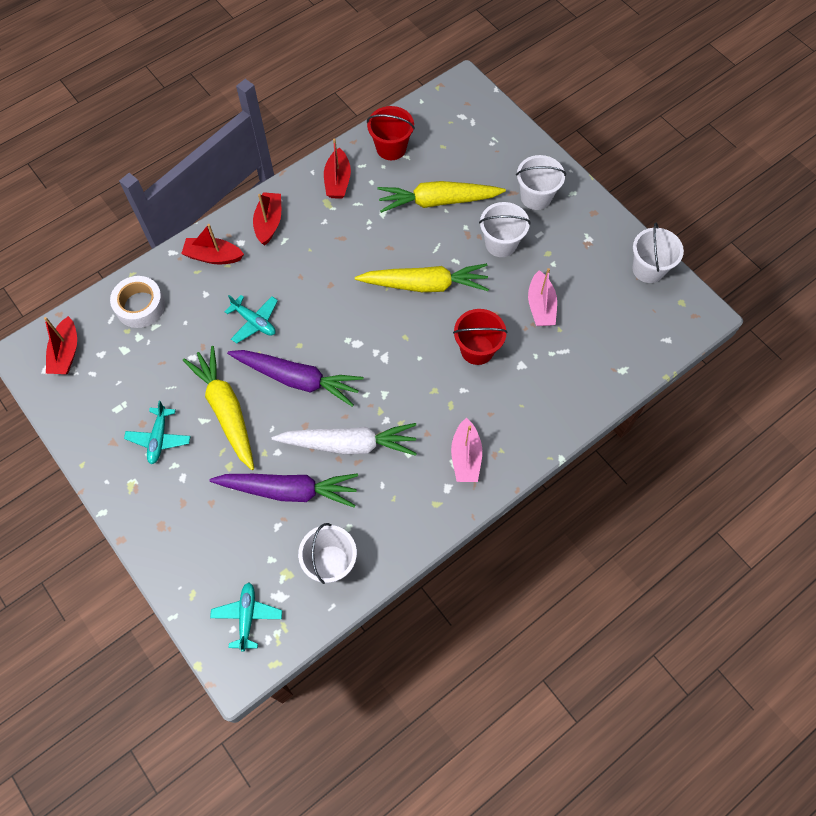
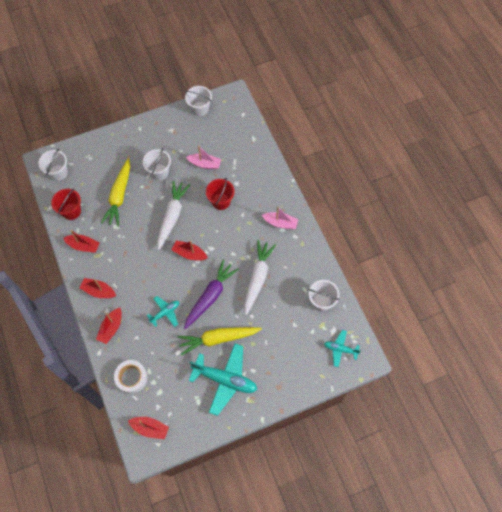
camera: 75 degrees left, 0 degrees up
turquoise plane [124,401,191,464] -> turquoise plane [188,343,257,416], size x1.88
purple carrot [210,473,358,508] -> none
yellow carrot [355,263,489,292] -> white carrot [157,181,190,250]
white bucket [516,155,566,210] -> white bucket moved to [38,149,68,181]
none -> red boat [172,240,208,261]

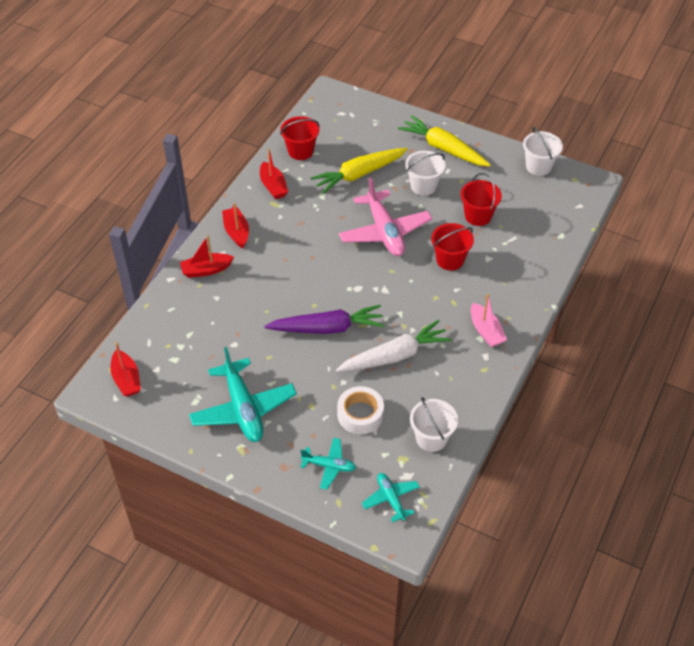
camera: 50 degrees right, 15 degrees down
white bucket [38,149,68,181] -> none
white tape [114,360,147,394] -> white tape moved to [337,386,384,434]
turquoise plane [147,296,179,327] -> turquoise plane moved to [300,438,356,490]
white carrot [157,181,190,250] -> pink plane [339,177,432,256]
red boat [172,240,208,261] -> none
yellow carrot [177,327,262,356] -> yellow carrot moved to [398,115,491,166]
pink boat [186,146,221,169] -> red bucket [461,173,502,226]

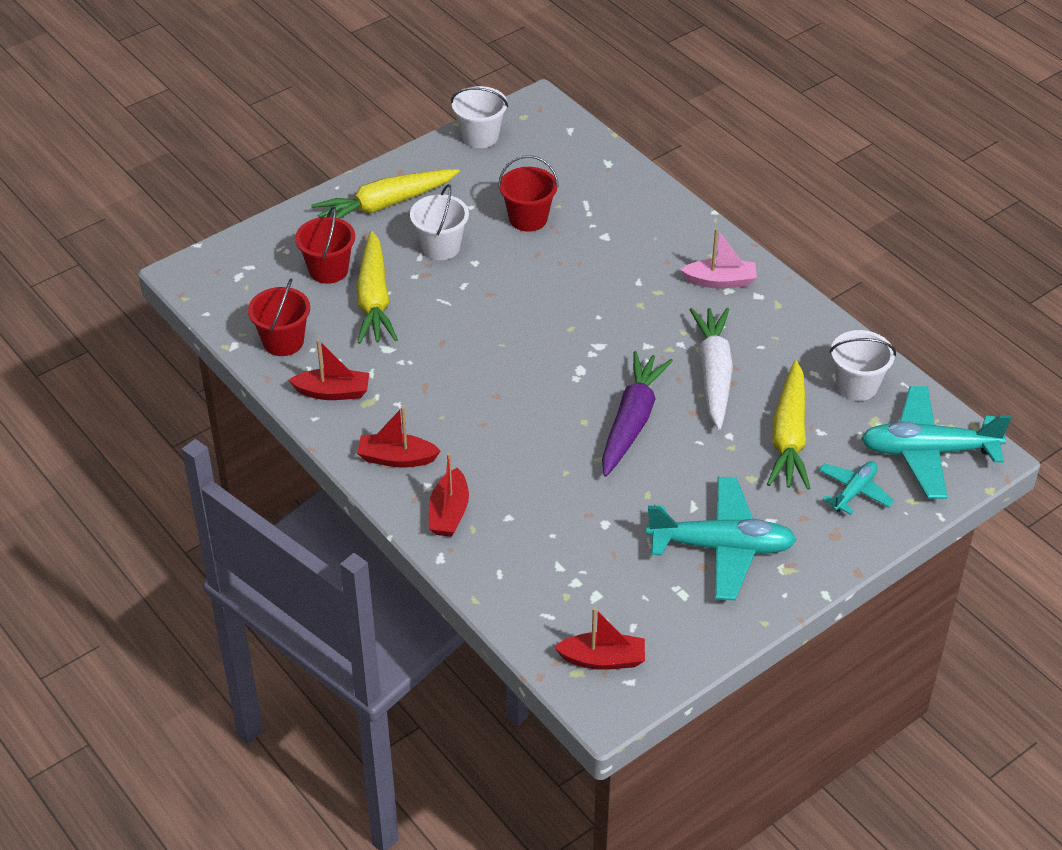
camera: 65 degrees left, 5 degrees down
white tape [337,386,384,434] -> yellow carrot [767,360,810,490]
pink plane [339,177,432,256] -> none
turquoise plane [362,473,420,522] -> turquoise plane [861,386,1011,499], size x1.88
red bucket [431,223,474,271] -> red bucket moved to [295,207,355,284]

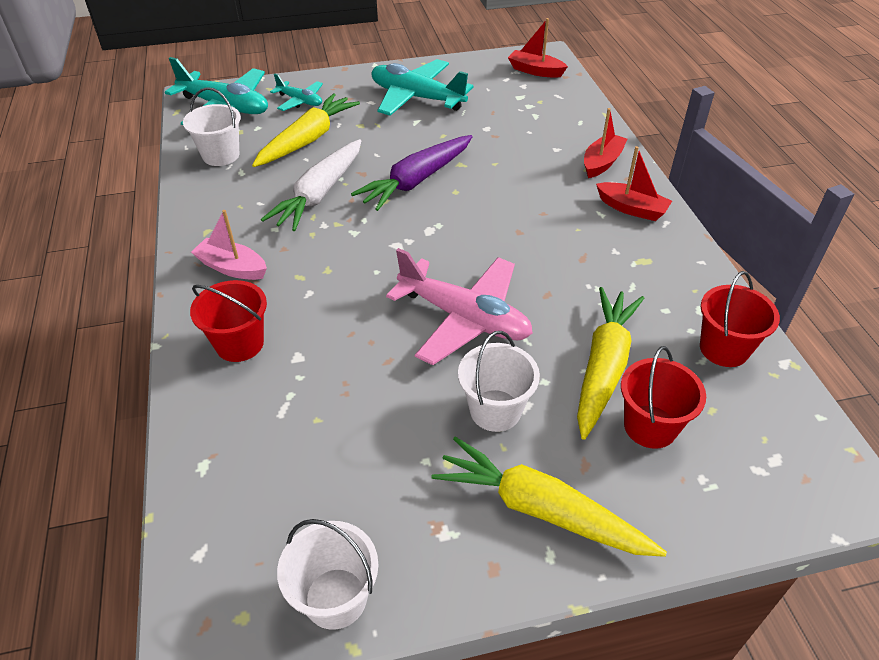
camera: 155 degrees left, 0 degrees up
red boat [289,339,369,400] -> none
yellow carrot [311,169,460,219] -> yellow carrot turned 150 degrees counterclockwise [431,436,667,557]
red bucket [498,155,559,232] -> red bucket moved to [190,280,267,362]
turquoise plane [819,461,894,515] -> turquoise plane turned 120 degrees counterclockwise [270,74,323,111]
none -> pink plane [386,248,533,365]

